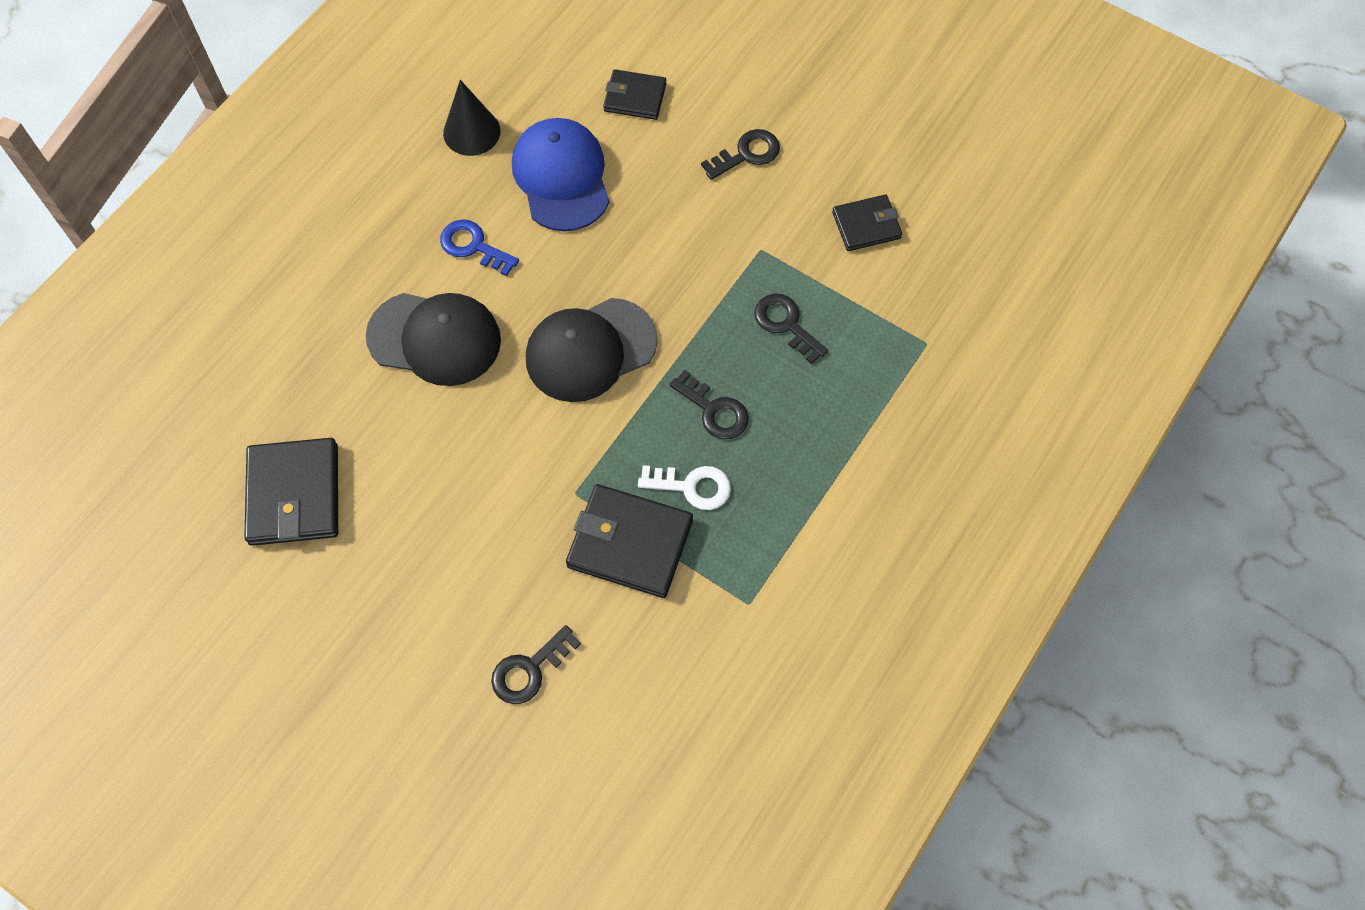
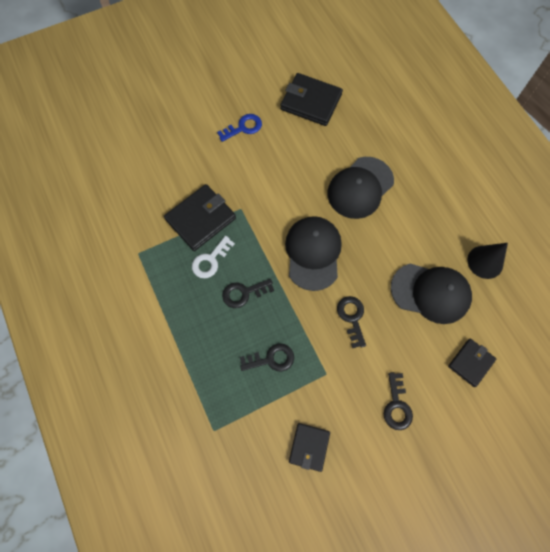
camera: 120 degrees right, 5 degrees up
blue key [440,219,519,276] -> blue key moved to [217,114,262,142]
black key [491,625,581,704] -> black key moved to [337,296,366,348]
blue cap [512,118,609,231] -> black cap [391,263,472,324]

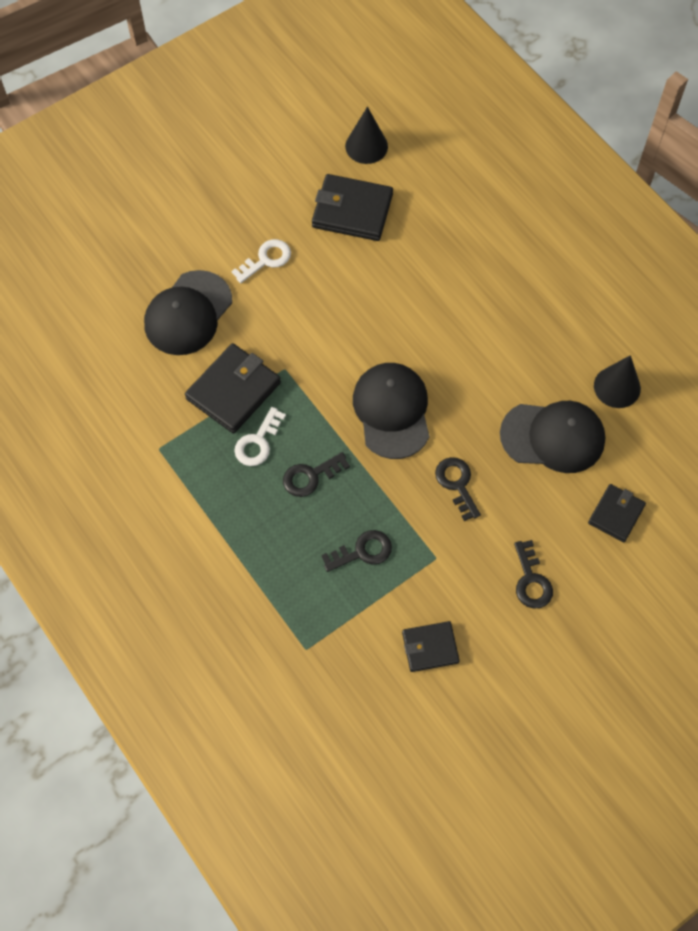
camera: 10 degrees left, 5 degrees down
blue key [217,114,262,142] -> white key [232,239,291,283]
black wallet [289,423,330,472] -> black wallet turned 75 degrees clockwise [402,621,460,672]
black cap [327,157,394,219] -> black cap moved to [144,270,232,355]
none -> black cone [345,107,388,164]

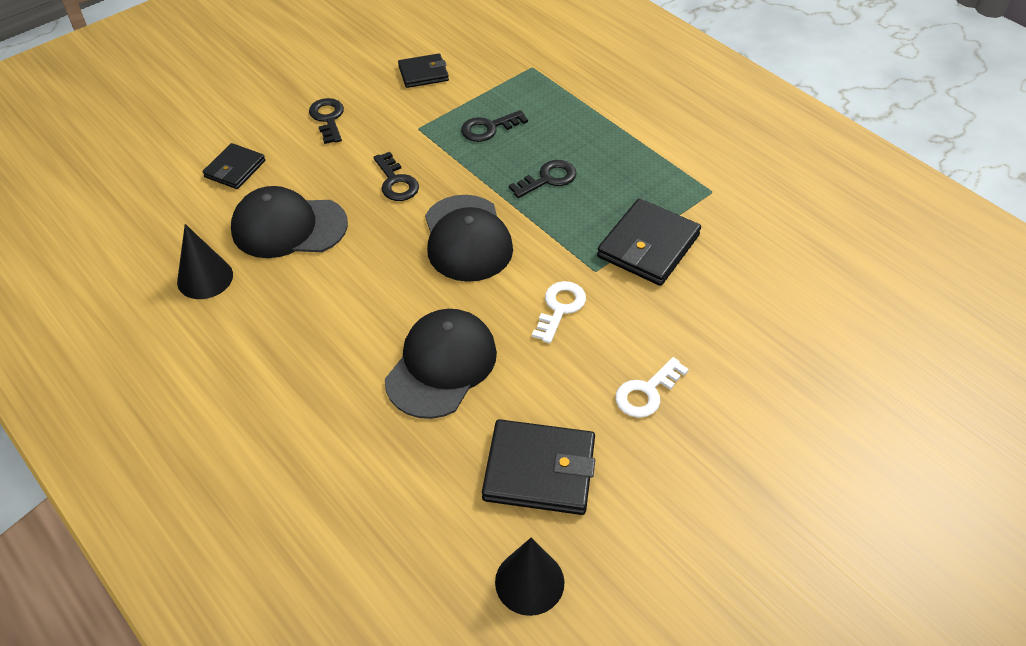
camera: 175 degrees right, 15 degrees down
black cap [144,270,232,355] -> black cap moved to [385,309,497,419]
white key [234,407,286,466] -> white key moved to [532,281,586,343]

